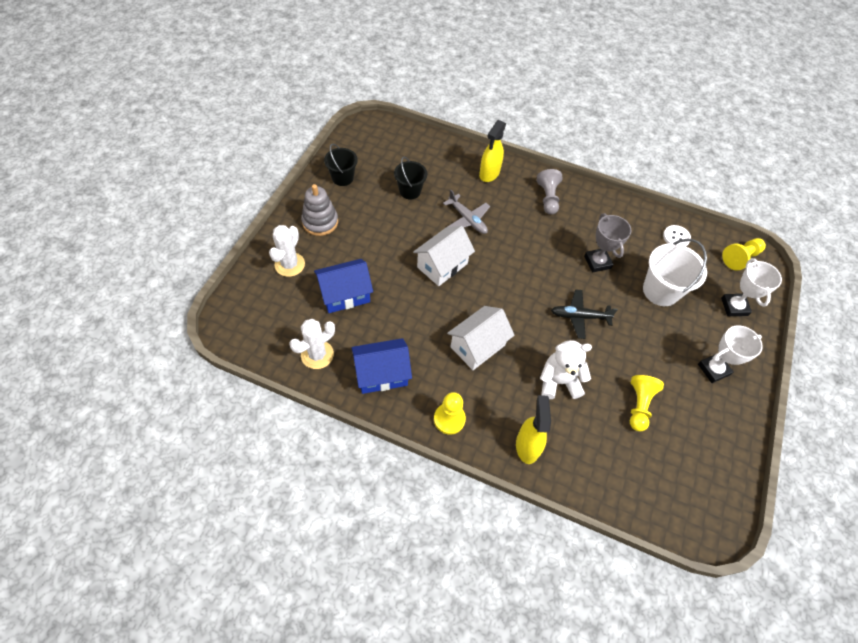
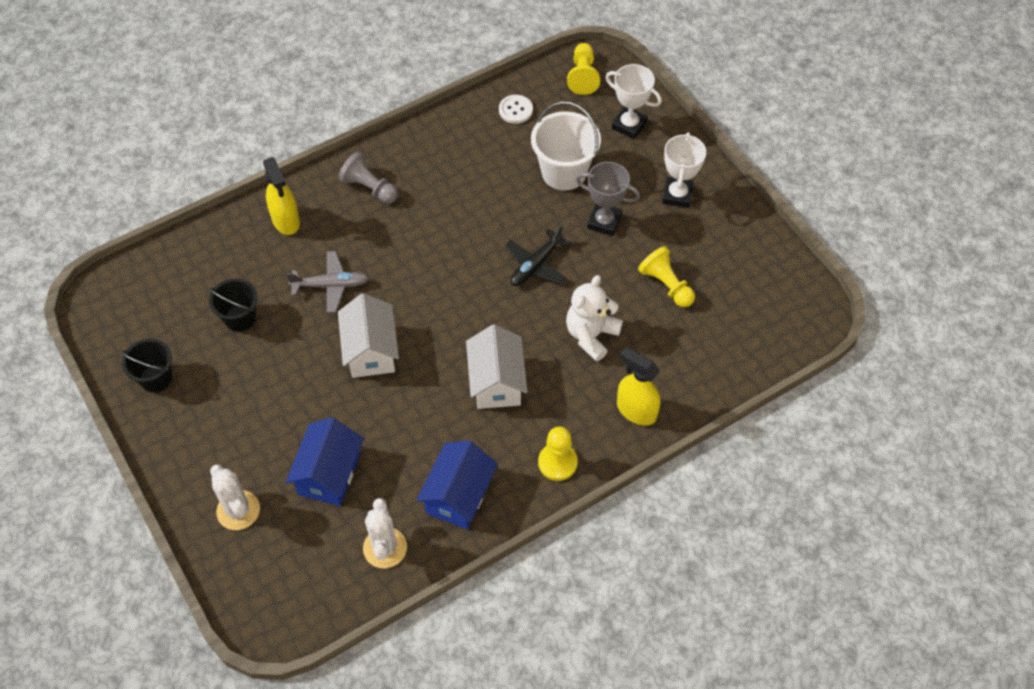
camera: 50 degrees left, 0 degrees up
grey stacking toy [301,184,338,236] -> none
grey trophy [584,213,632,272] -> grey trophy moved to [576,162,640,236]

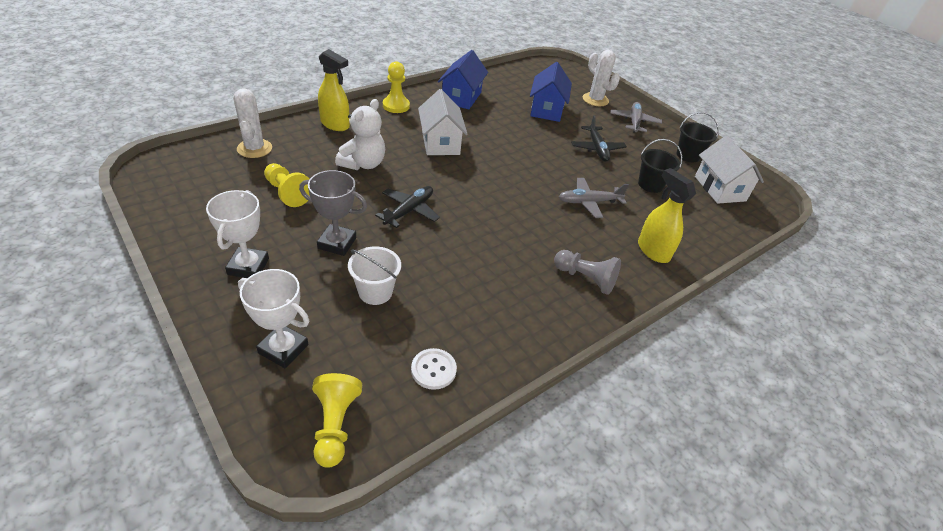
camera: 170 degrees right, 15 degrees down
white house [338,293,399,378] -> white house moved to [695,136,764,204]
white cactus [363,498,407,568] -> white cactus moved to [233,88,272,158]
white bucket [531,101,601,190] -> white bucket [348,246,401,305], size x0.65
none -> black plane [571,115,627,162]
none -> grey plane [610,102,662,133]

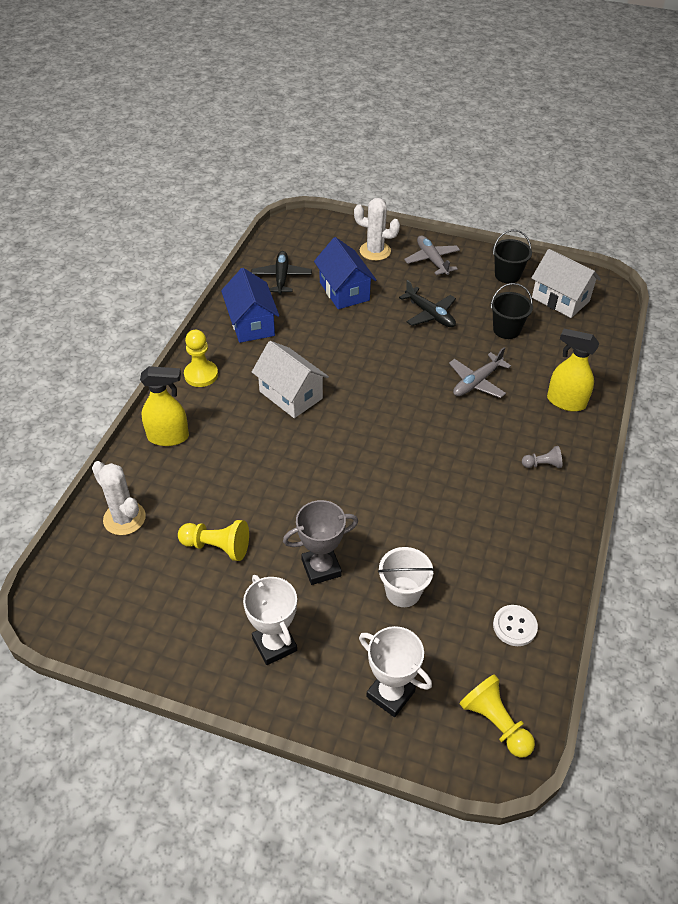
camera: 30 degrees left, 5 degrees up
white trophy [238,269,309,368] -> white trophy turned 45 degrees clockwise [359,626,432,717]
white teddy bear [335,99,385,170] -> none
black plane [375,186,440,228] -> black plane moved to [251,251,312,295]
grey pawn [554,250,621,295] -> grey pawn [522,446,562,468], size x0.61

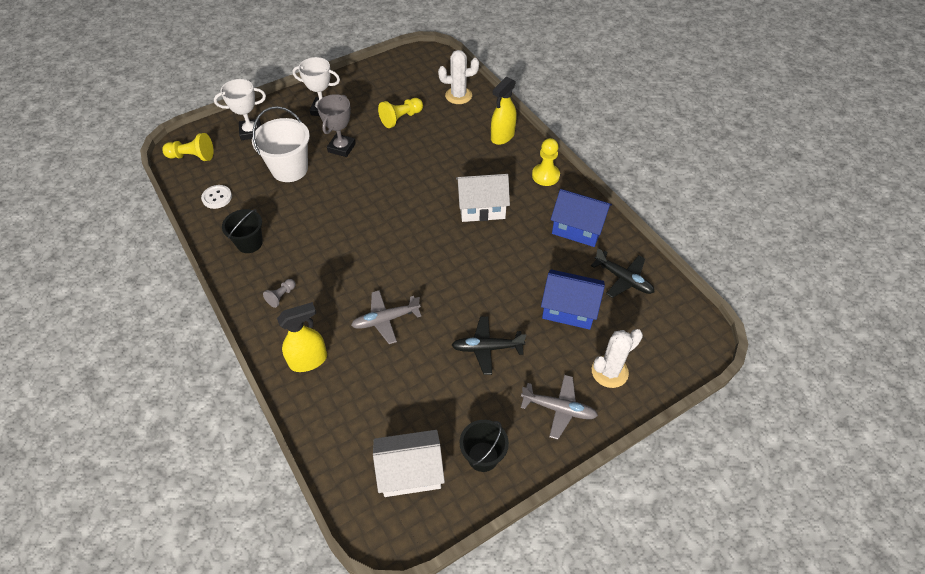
camera: 130 degrees right, 5 degrees up
white bucket [378,547,434,607] -> white bucket [252,106,310,182], size x1.55
grey plane [449,347,511,398] -> grey plane turned 105 degrees counterclockwise [351,290,421,344]
black bucket [490,283,533,339] -> black bucket moved to [222,209,263,253]

